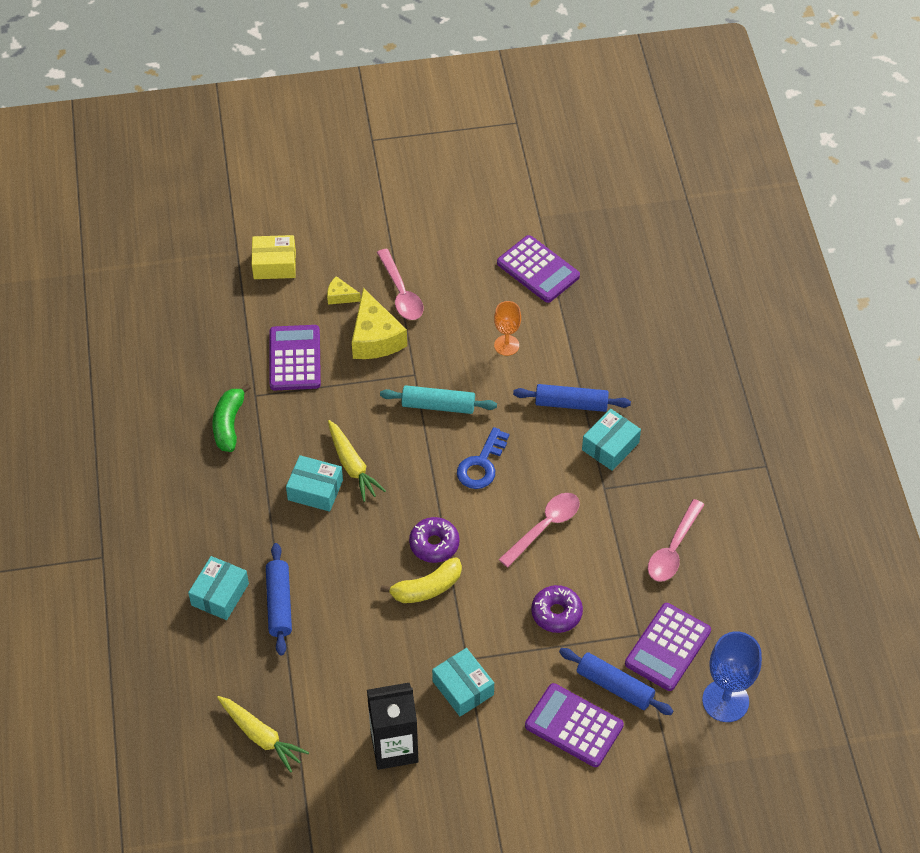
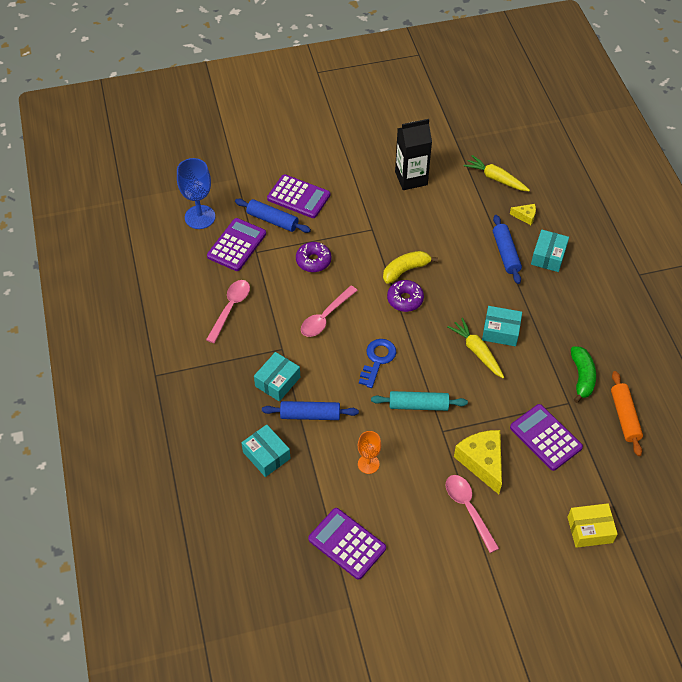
camera: 175 degrees right, 0 degrees up
purple calculator [270,325,321,390] -> purple calculator turned 150 degrees clockwise [510,404,583,471]
yellow cheese [327,276,361,305] -> yellow cheese moved to [510,204,536,225]
turquoise box [432,648,494,717] -> turquoise box moved to [241,424,291,477]
none -> orange rolling pin [611,371,643,456]

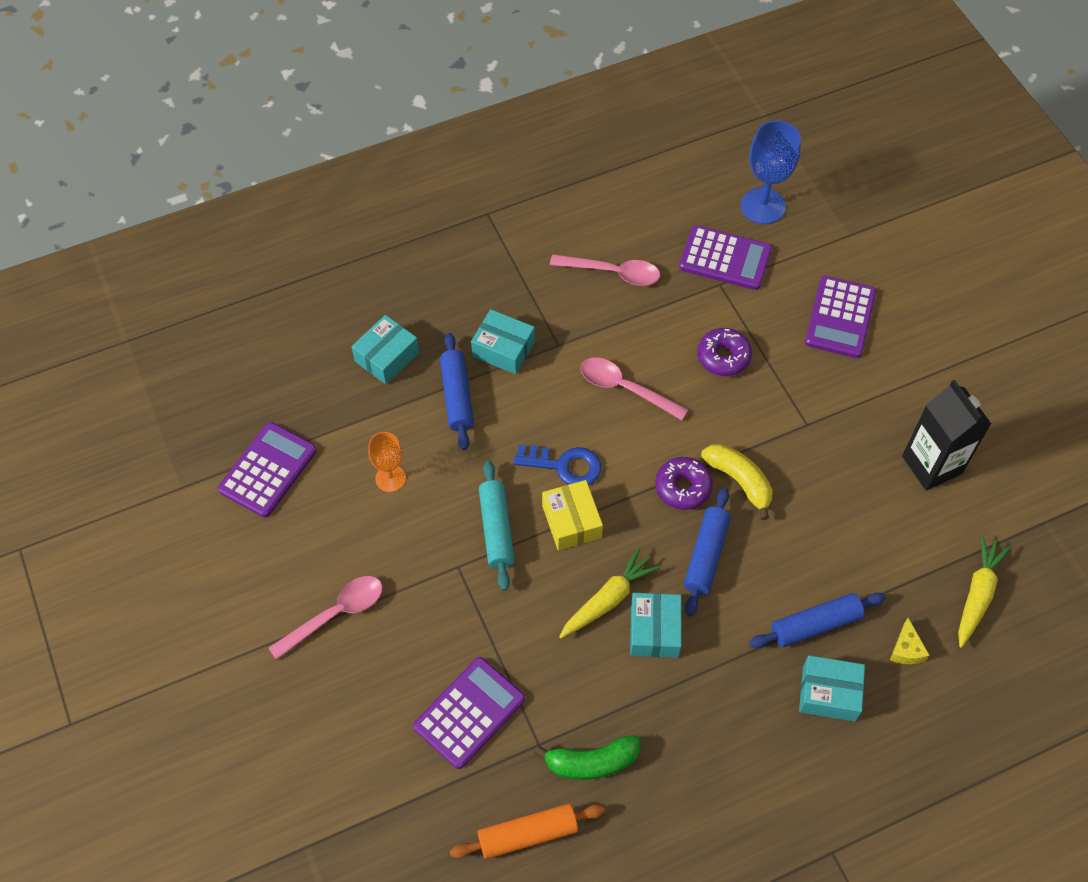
camera: 80 degrees right, 5 degrees up
blue rolling pin [235,199,311,233] -> blue rolling pin moved to [684,488,731,616]
yellow cheese [454,430,502,494] -> none
yellow box [568,503,618,548] -> yellow box moved to [542,480,603,550]

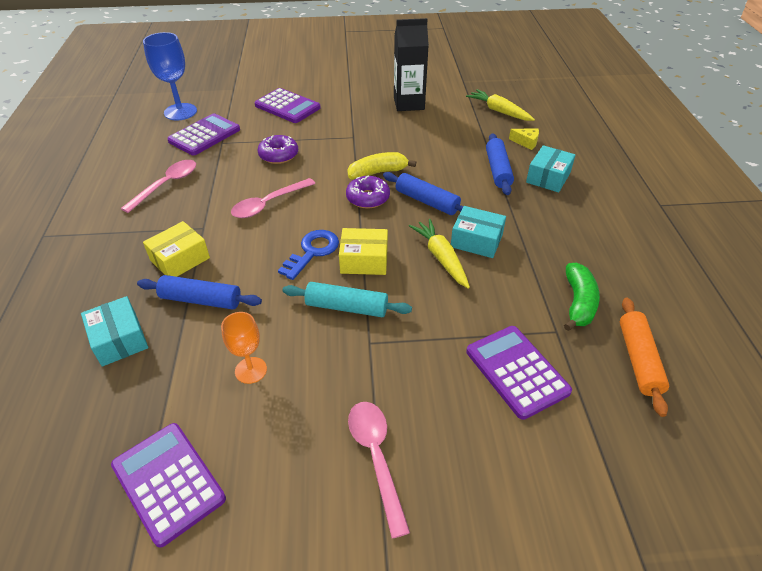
camera: 70 degrees left, 15 degrees down
turquoise box [471,309,535,374] -> yellow box [143,221,210,277]

